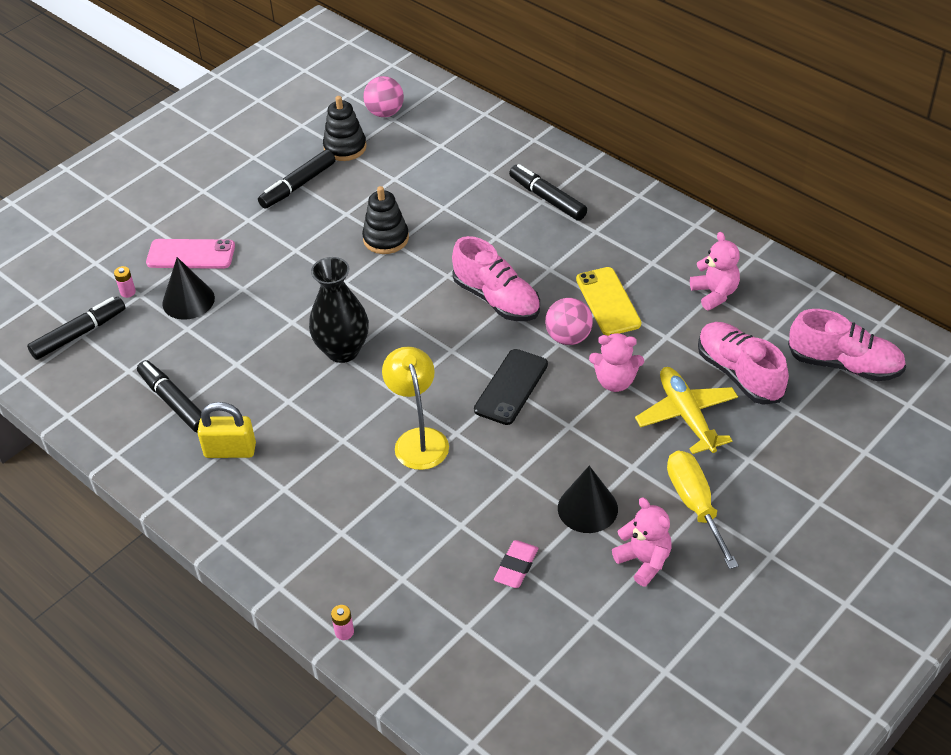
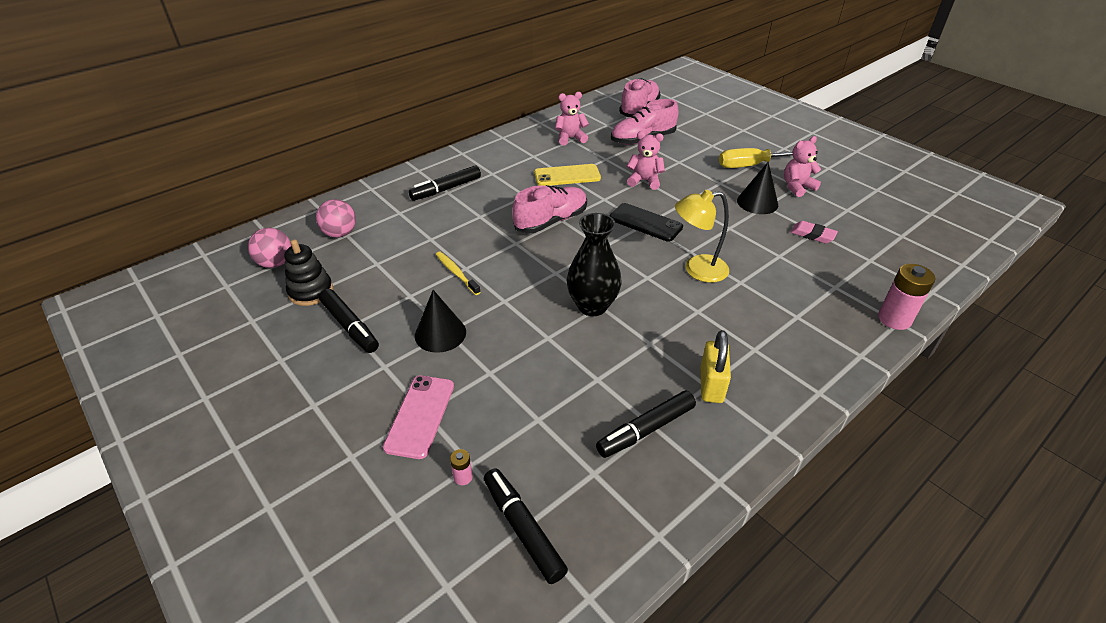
camera: 85 degrees left, 5 degrees down
black cone [162,257,215,320] -> black cone moved to [415,290,466,353]
pink battery [331,605,354,640] -> pink battery [878,264,935,330], size x2.11
black stacking toy [362,186,409,254] -> yellow toothbrush [436,252,481,295]
pink ball [545,298,593,345] -> pink ball moved to [316,199,356,238]
pink teddy bear [589,333,644,392] -> pink teddy bear turned 90 degrees counterclockwise [627,131,665,190]
yellow plane [635,367,738,454] -> none

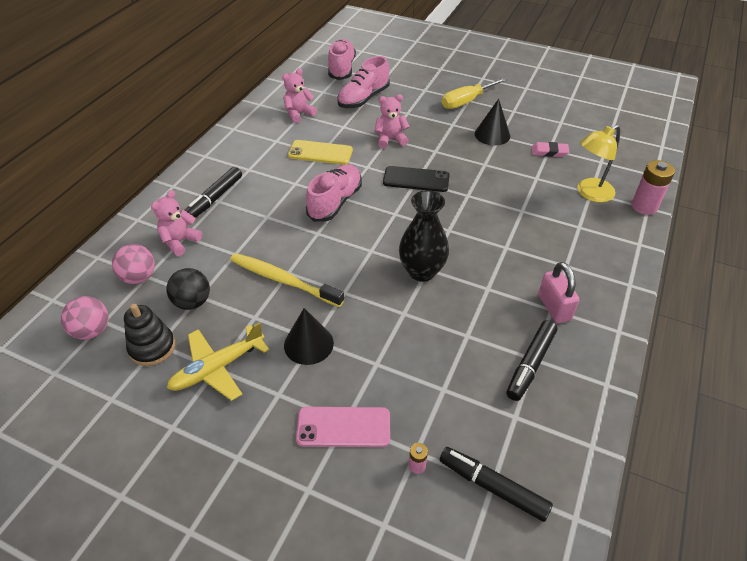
camera: 25 degrees left, 5 degrees up
black marker [319,289,379,353] -> yellow plane [167,322,269,401]
pink phone [383,375,454,459] -> pink phone turned 75 degrees counterclockwise [296,407,390,447]
yellow toothbrush [436,252,481,295] -> yellow toothbrush [230,253,344,307], size x1.70
yellow phone [534,164,601,186] -> yellow phone turned 45 degrees clockwise [288,140,353,165]
yellow lamp [675,190,729,283] -> yellow lamp moved to [577,125,620,203]
yellow padlock [701,330,731,403] -> pink padlock [538,262,580,323]
pink teddy bear [784,136,821,197] -> pink teddy bear moved to [151,190,202,256]
none -> black ball [166,268,210,310]

